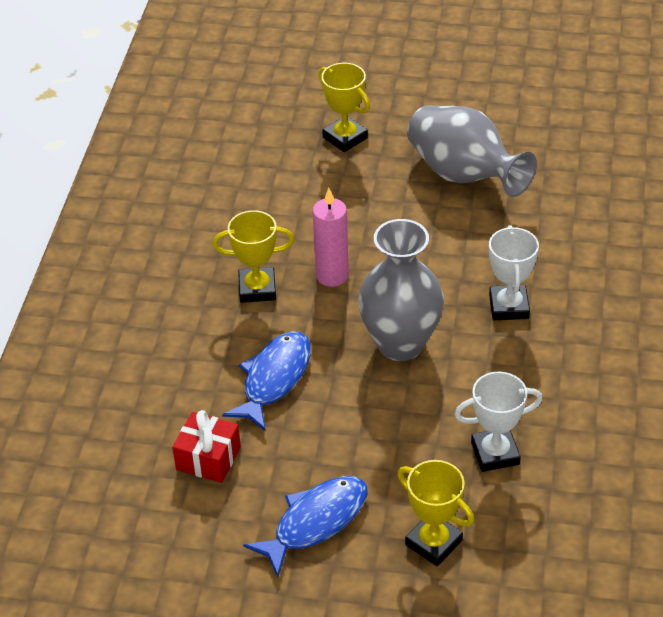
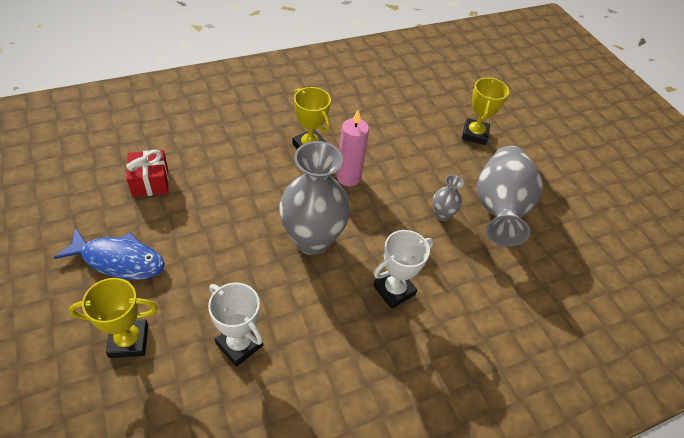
camera: 50 degrees right, 5 degrees up
blue fish [222,331,311,432] -> none
yellow trophy [398,460,474,566] -> yellow trophy turned 75 degrees clockwise [69,278,158,358]
none -> grey vase [433,175,464,221]

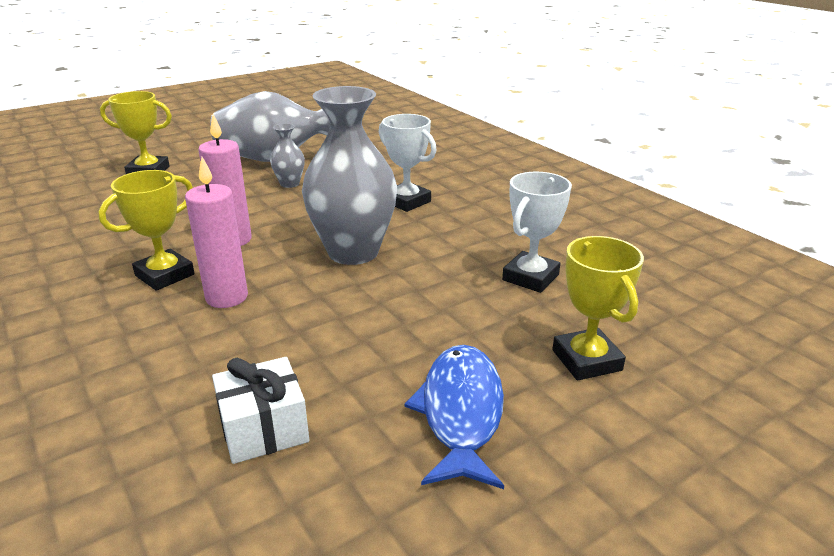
camera: 95 degrees left, 20 degrees down
red gift [126,150,169,197] -> white gift [212,357,309,464]
none -> pink candle [185,157,248,308]

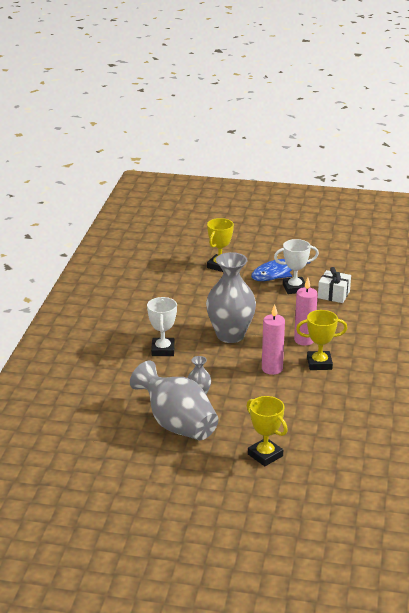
camera: 135 degrees left, 0 degrees up
white trophy [502,172,572,293] -> white trophy moved to [274,239,319,294]

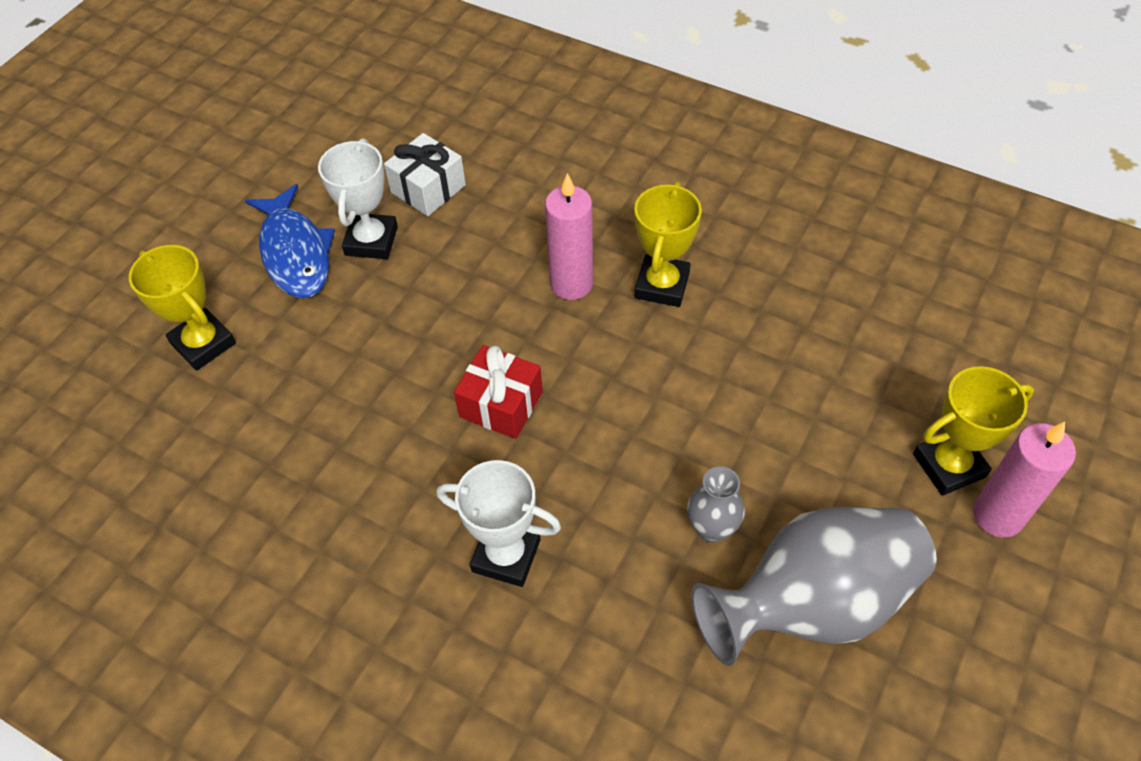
camera: 70 degrees left, 25 degrees up
grey vase [206,252,256,343] -> red gift [454,345,543,439]
pink candle [262,304,285,375] -> pink candle moved to [973,422,1076,538]

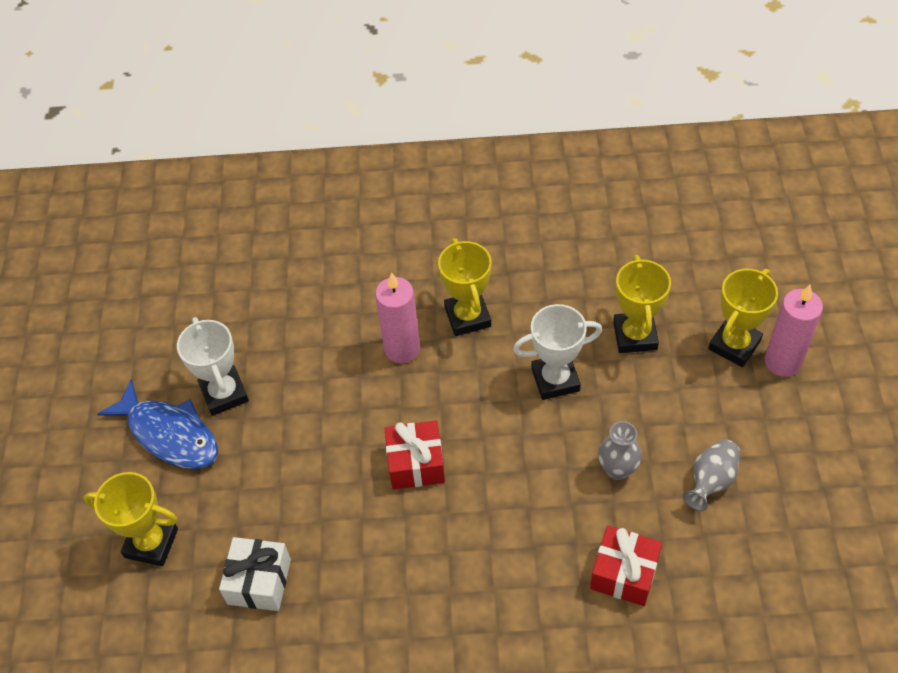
camera: 30 degrees left, 0 degrees up
white gift [384,133,466,216] -> white gift moved to [219,537,291,611]
white trophy [436,460,561,587] -> white trophy moved to [513,304,602,400]
grey vase [691,507,937,666] -> grey vase [683,439,740,511], size x0.45
none -> red gift [590,526,662,606]
none -> yellow trophy [613,255,671,353]

